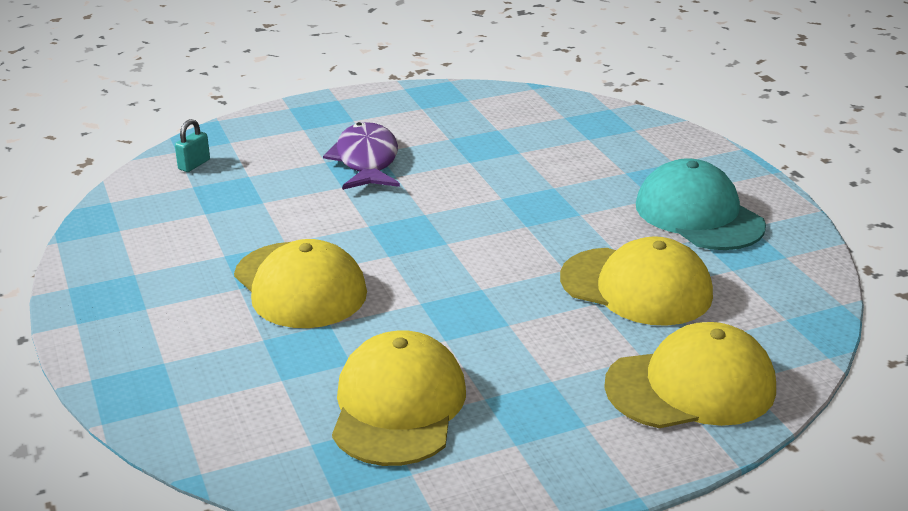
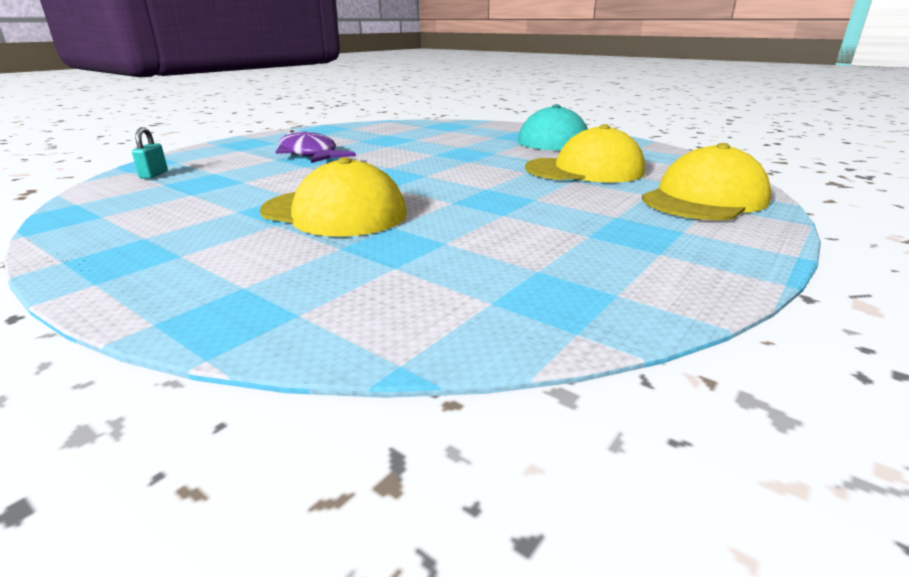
camera: 30 degrees left, 5 degrees down
yellow cap [332,331,466,466] -> none

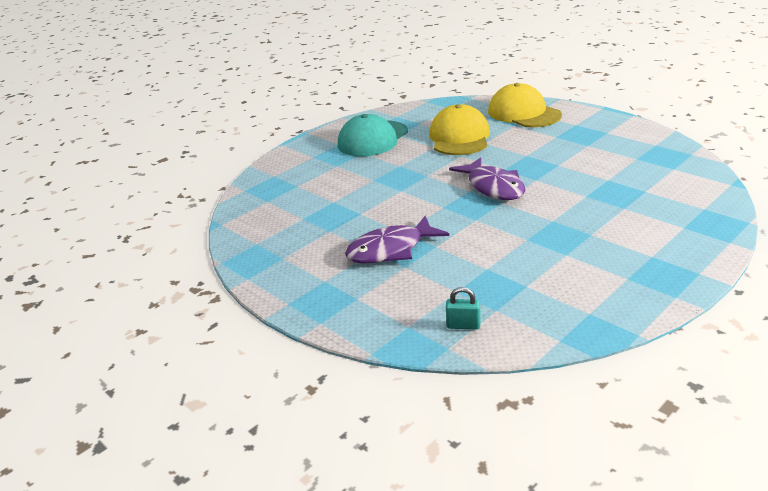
camera: 80 degrees left, 5 degrees up
yellow cap [260,157,407,236] -> none
none -> purple fish [449,157,525,200]

